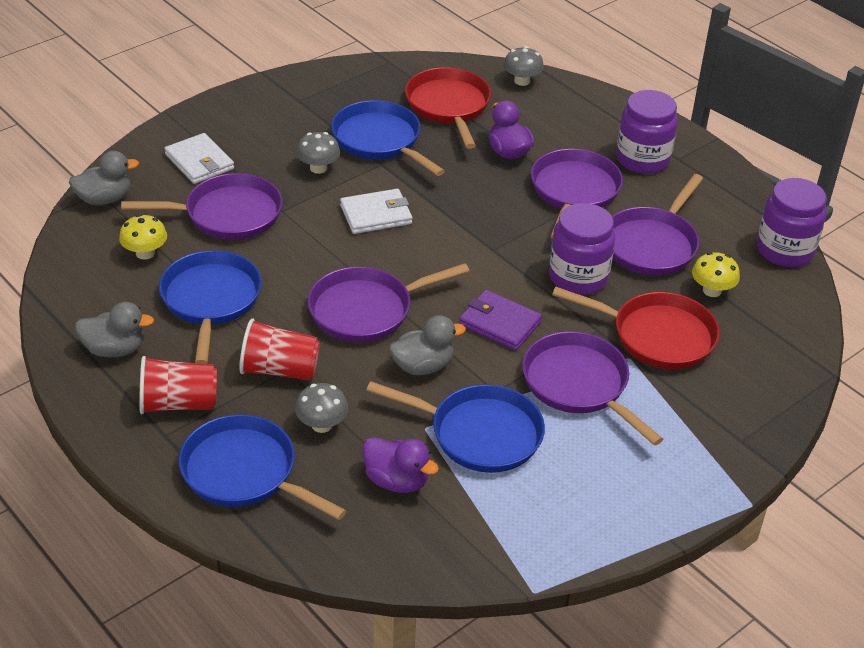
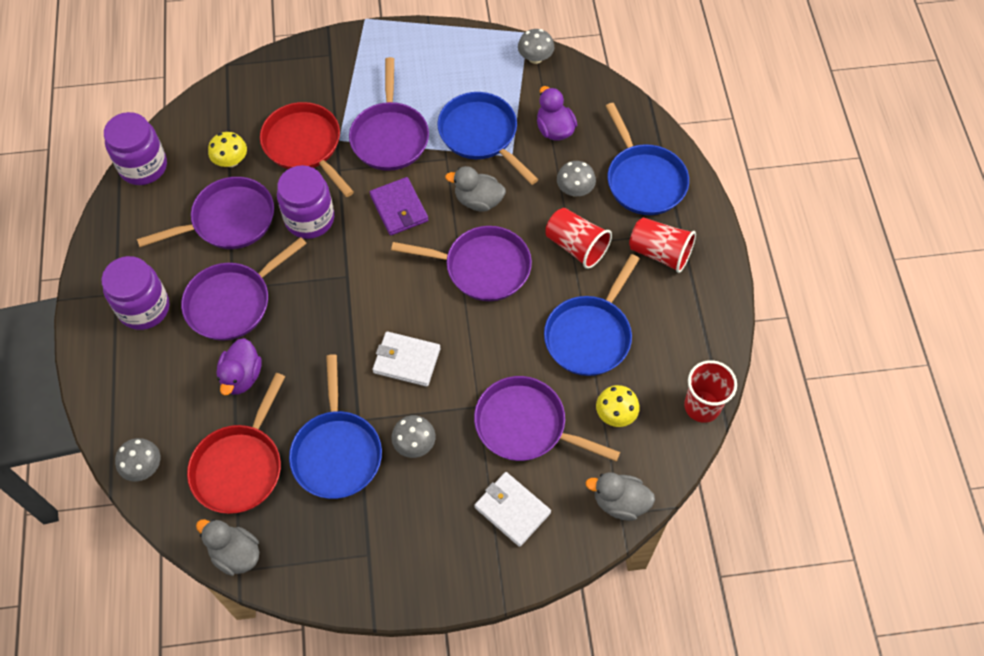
camera: 145 degrees left, 20 degrees up
grey duck [75,302,154,357] -> grey duck moved to [196,519,259,576]
white wallet [164,133,234,184] -> white wallet turned 45 degrees counterclockwise [475,472,551,547]
none -> grey mushroom [518,29,554,64]
none -> red cup [684,360,737,423]

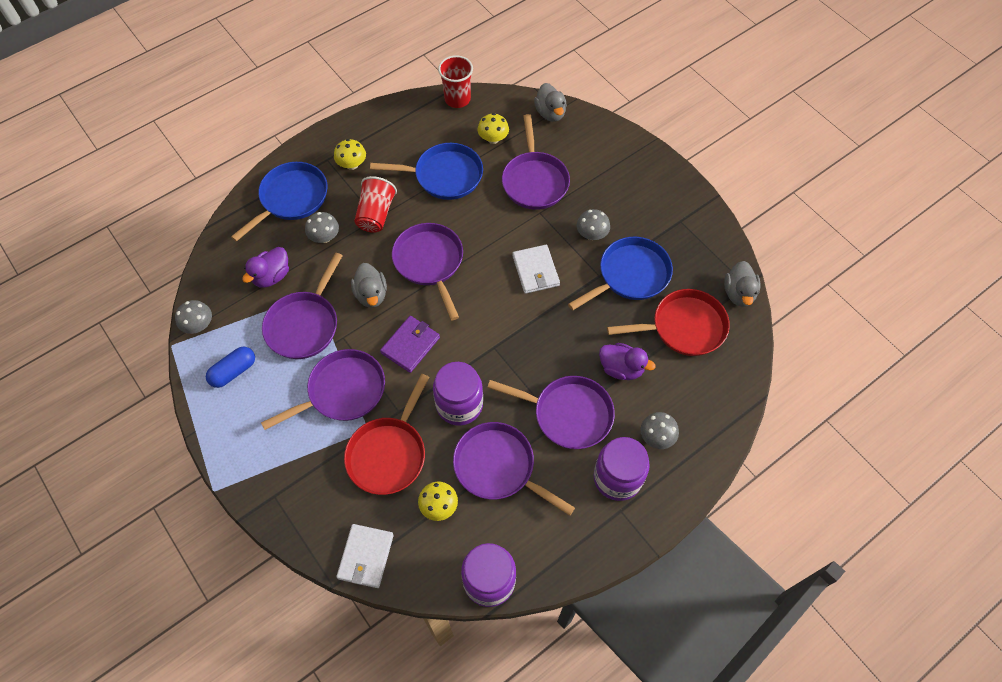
camera: 120 degrees left, 0 degrees up
grey mushroom [115,438,160,482] -> grey mushroom moved to [640,412,679,449]
purple duck [217,338,262,396] -> purple duck turned 45 degrees clockwise [599,343,655,380]
blue pan [438,92,538,185] -> purple pan [262,253,343,359]
white wallet [475,472,551,547] -> white wallet moved to [336,524,394,588]
red cup [629,217,696,273] -> yellow mushroom [334,139,366,170]
none -> blue capsule [206,346,255,388]

